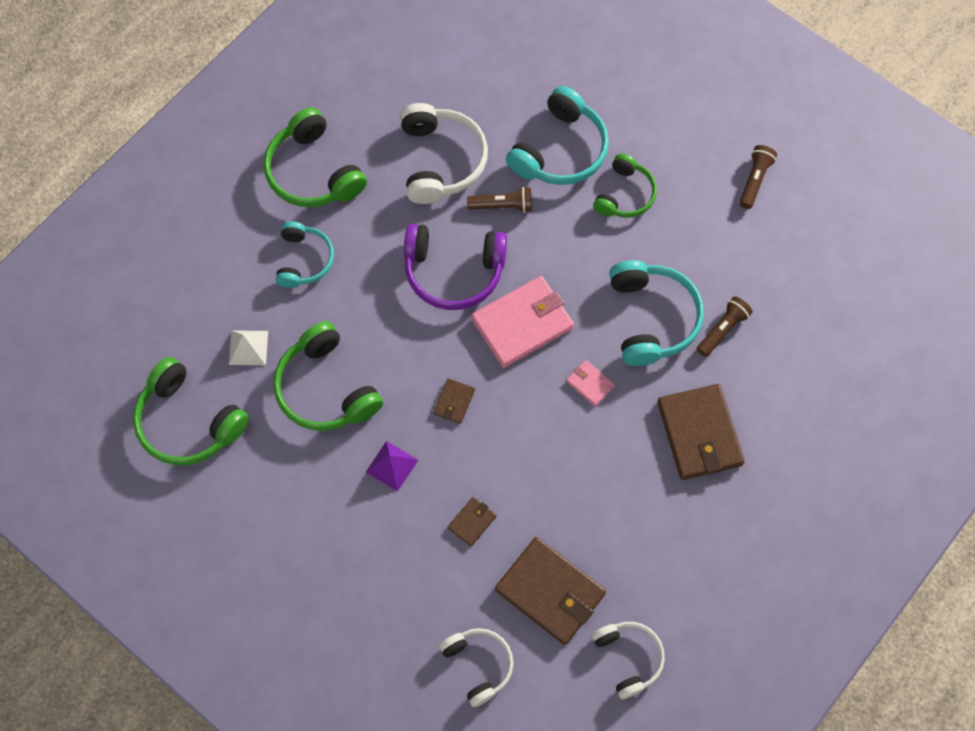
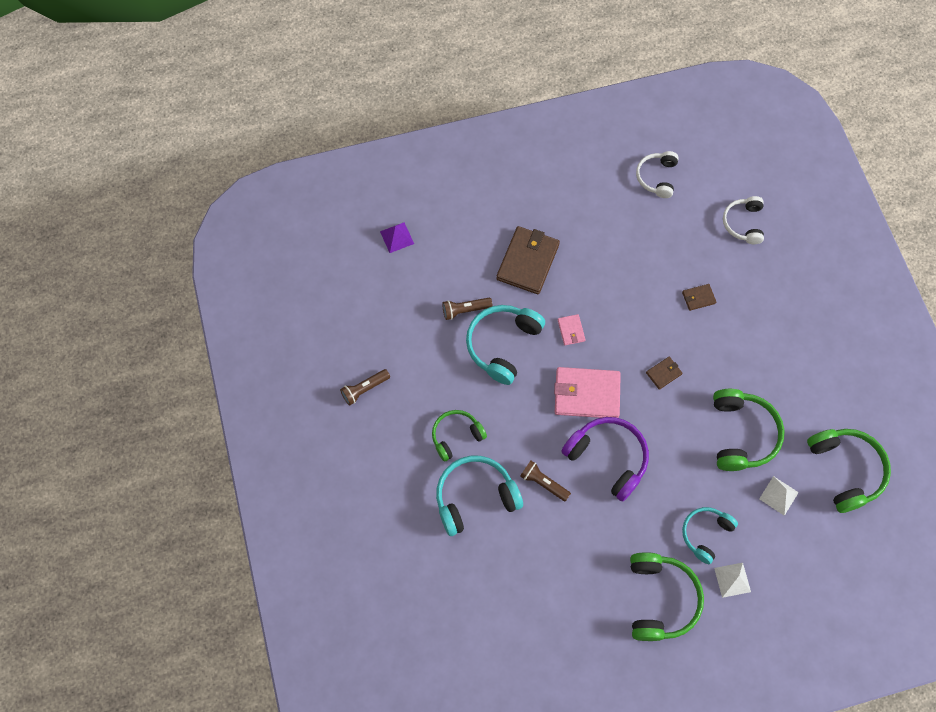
camera: 145 degrees left, 0 degrees up
purple pyramid [366,441,418,491] -> purple pyramid moved to [380,222,414,253]
white headphones [400,103,488,204] -> none
brown wallet [495,537,606,645] -> none
none -> white pyramid [714,563,751,598]

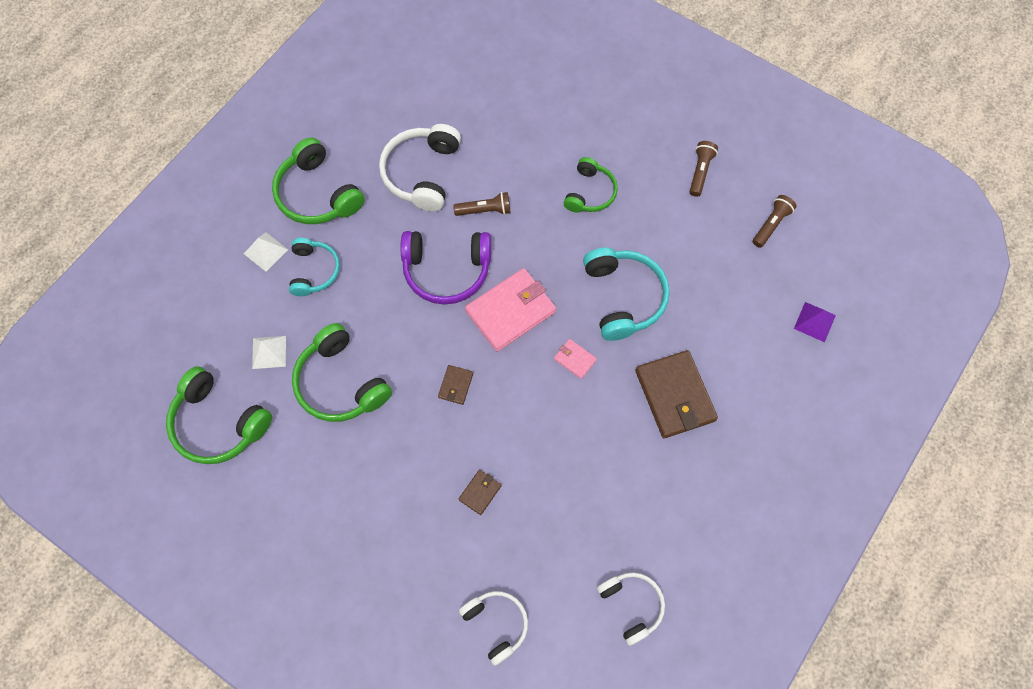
camera: 140 degrees right, 0 degrees up
turquoise headphones [436,456,523,536] -> none
brown flashlight [442,298,493,320] -> brown flashlight moved to [753,195,797,248]
none -> white headphones [379,124,461,211]

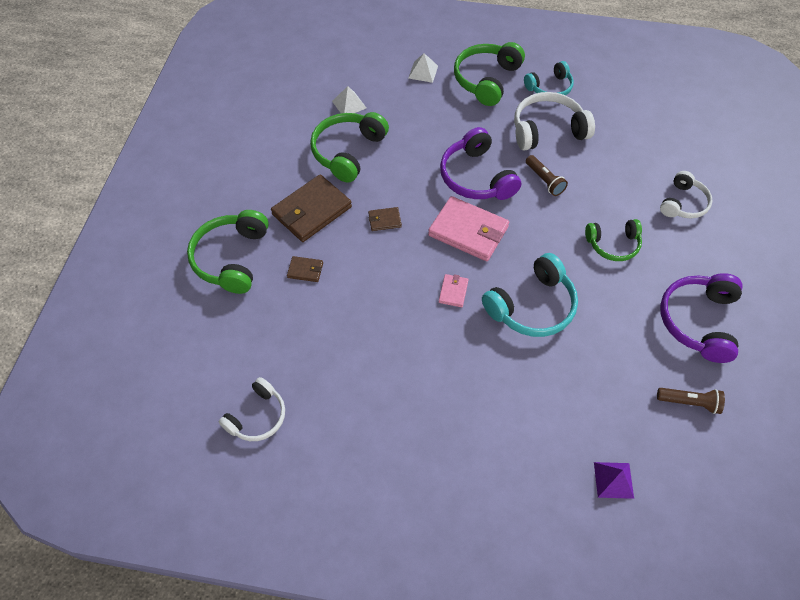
camera: 65 degrees right, 10 degrees down
green headphones [166,367,272,464] -> green headphones moved to [187,210,269,294]
turquoise headphones [289,238,340,296] -> turquoise headphones moved to [524,61,574,95]
white headphones [459,591,528,666] -> white headphones moved to [660,171,713,219]
brown wallet [635,350,718,438] -> brown wallet moved to [271,175,352,242]
brown flashlight [690,141,718,197] -> purple headphones [660,273,742,363]

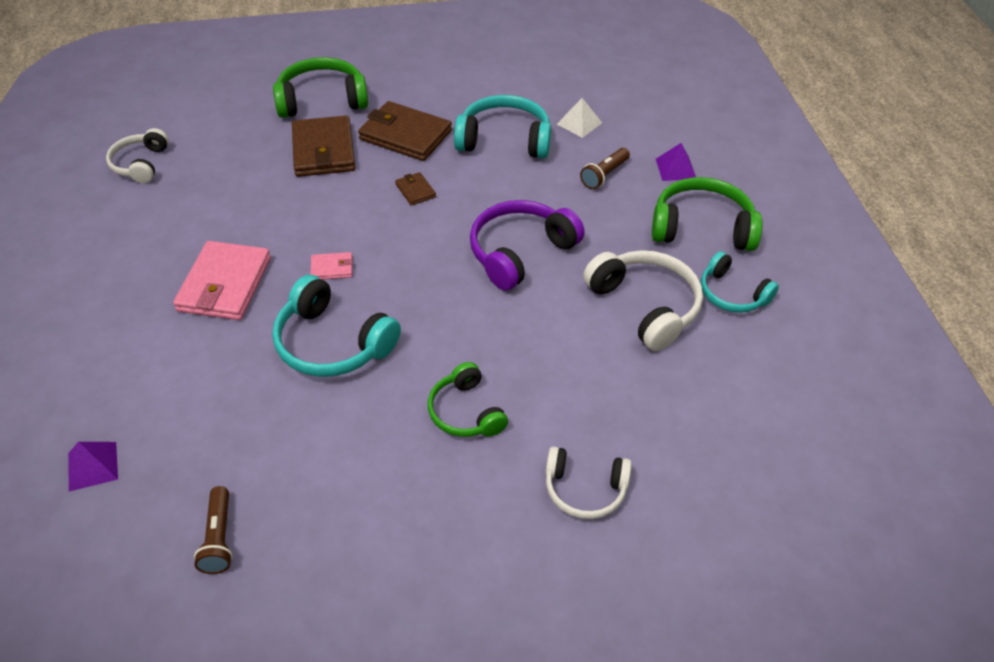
camera: 70 degrees right, 10 degrees down
white headphones [219,377,285,441] -> white headphones turned 75 degrees clockwise [106,128,169,183]
brown wallet [287,256,323,282] -> brown wallet [292,115,355,177], size x2.16
green headphones [310,112,389,183] -> turquoise headphones [454,95,551,159]
white pyramid [409,53,438,83] -> purple pyramid [656,143,696,181]
pink wallet [428,196,509,261] -> pink wallet moved to [173,241,271,320]
brown flashlight [526,155,568,196] -> brown flashlight moved to [580,148,630,189]
purple headphones [660,273,742,363] -> none

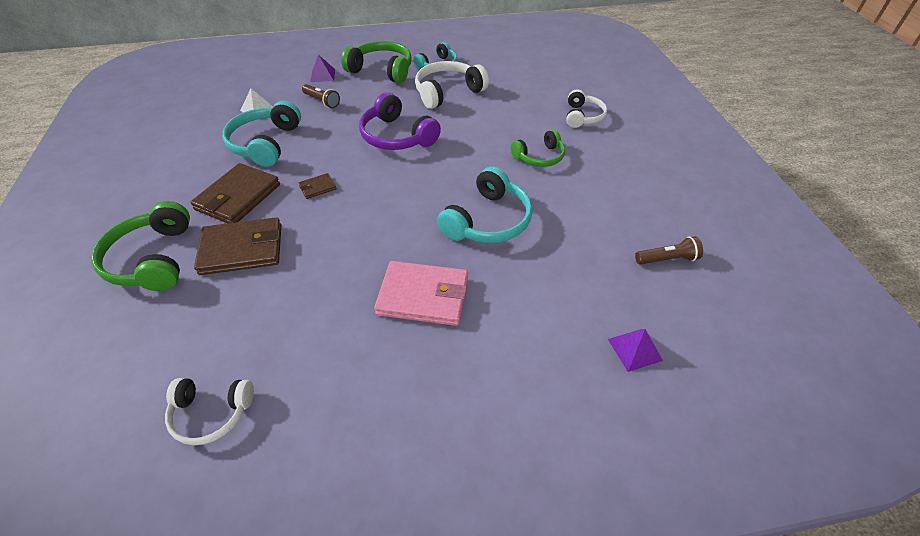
camera: 90 degrees left, 0 degrees up
pink wallet [310,252,353,280] -> none
green headphones [652,177,763,251] -> green headphones turned 105 degrees clockwise [341,41,411,83]

